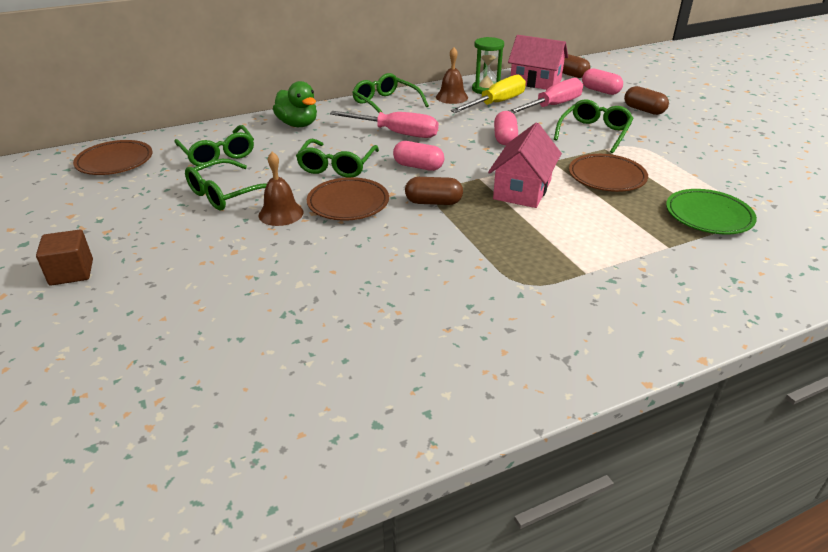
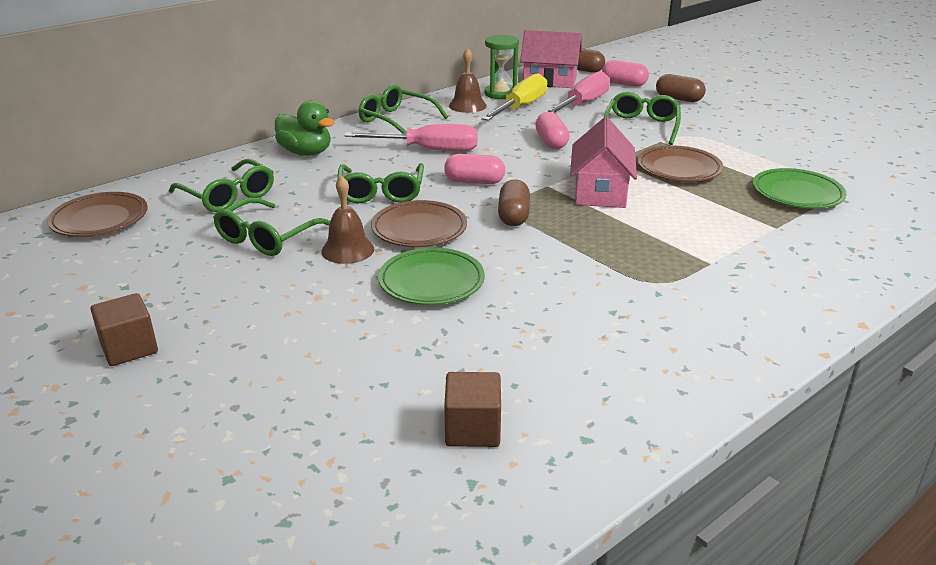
camera: 15 degrees left, 5 degrees down
brown capsule [405,177,463,205] -> brown capsule turned 75 degrees counterclockwise [498,179,530,226]
none -> green plate [378,248,485,305]
none -> brown cube [444,372,501,447]

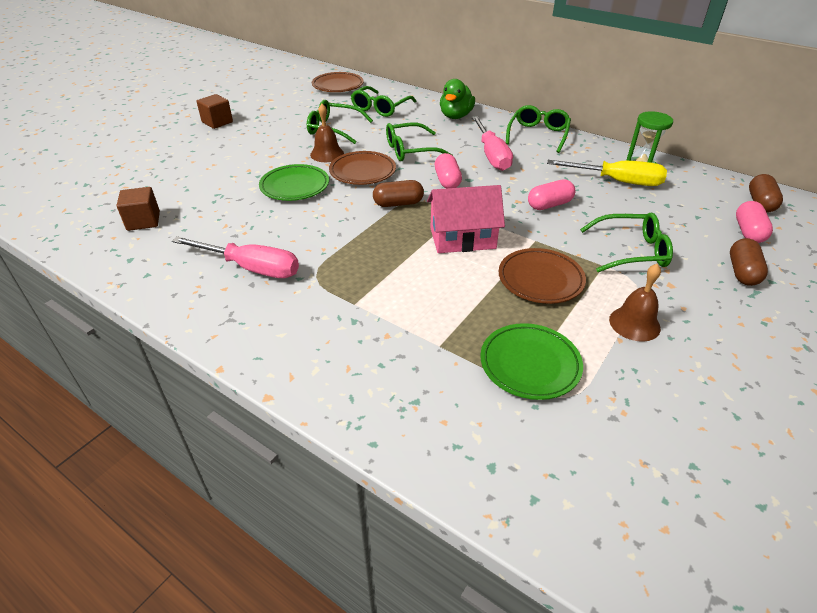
camera: 75 degrees right, 10 degrees up
brown bell [449,48,487,113] -> brown bell moved to [609,264,661,342]
pink house [520,30,582,88] -> none
pink screwdriver [546,71,610,113] -> pink screwdriver moved to [172,236,299,278]

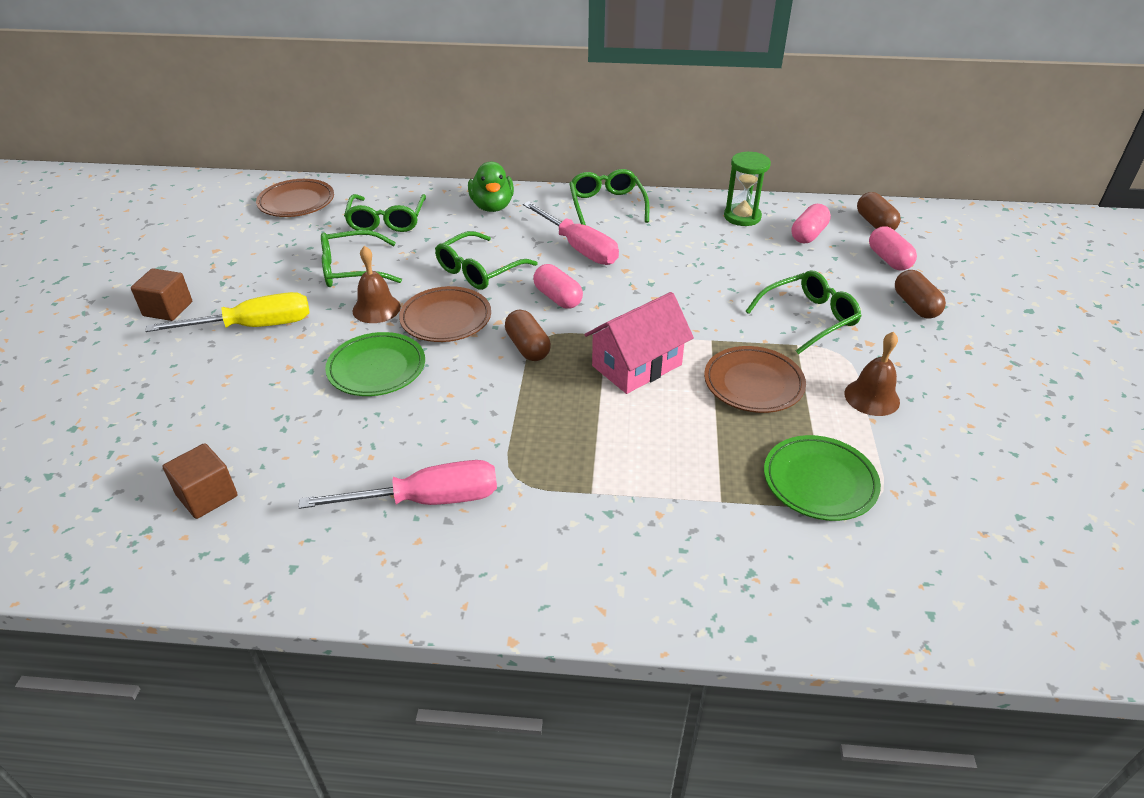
camera: 30 degrees left, 0 degrees up
brown capsule [373,180,424,207] -> brown capsule turned 75 degrees counterclockwise [505,310,551,361]
pink capsule [528,179,576,210] -> pink capsule moved to [792,204,831,243]
yellow screwdriver [547,160,667,186] -> yellow screwdriver moved to [145,292,310,332]

